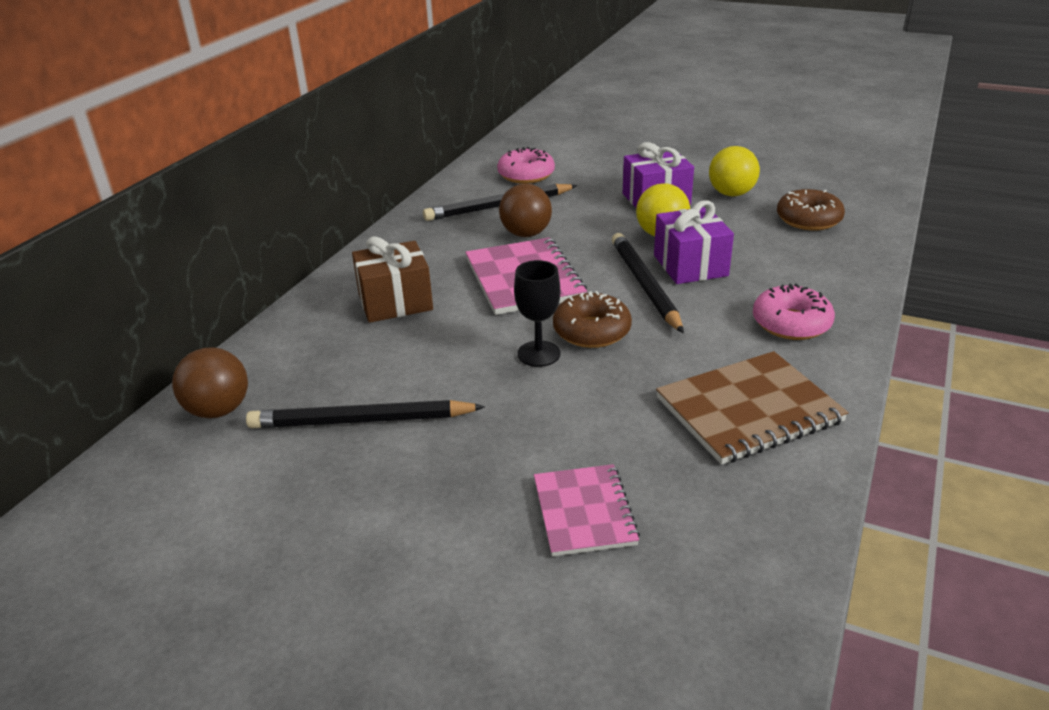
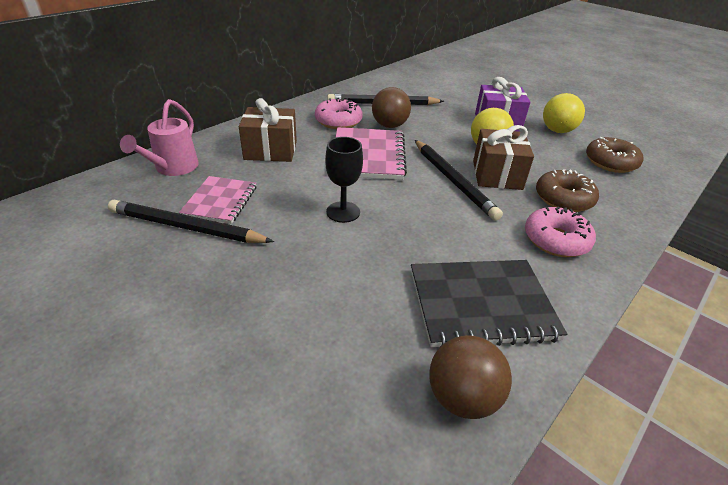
camera: 15 degrees right, 5 degrees up
brown ball [172,347,248,418] -> brown ball moved to [429,335,512,419]
pink donut [497,147,555,184] -> pink donut moved to [315,98,363,129]
pink notebook [534,464,640,557] -> pink notebook moved to [179,176,256,224]
brown donut [553,291,632,348] -> brown donut moved to [536,169,599,212]
black pencil [612,233,684,333] -> black pencil turned 150 degrees clockwise [415,140,503,221]
purple gift [654,200,734,284] -> brown gift [473,125,534,190]
brown notebook [656,351,848,465] -> black notebook [411,260,567,347]
none -> pink watering can [120,99,199,176]

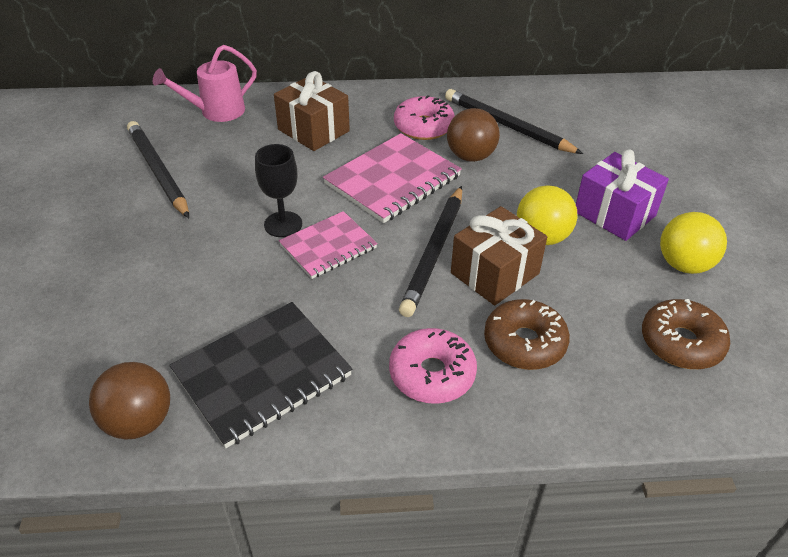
camera: 45 degrees right, 5 degrees up
pink notebook [179,176,256,224] -> pink notebook moved to [279,211,378,279]
black notebook [411,260,567,347] -> black notebook turned 75 degrees counterclockwise [169,302,352,448]

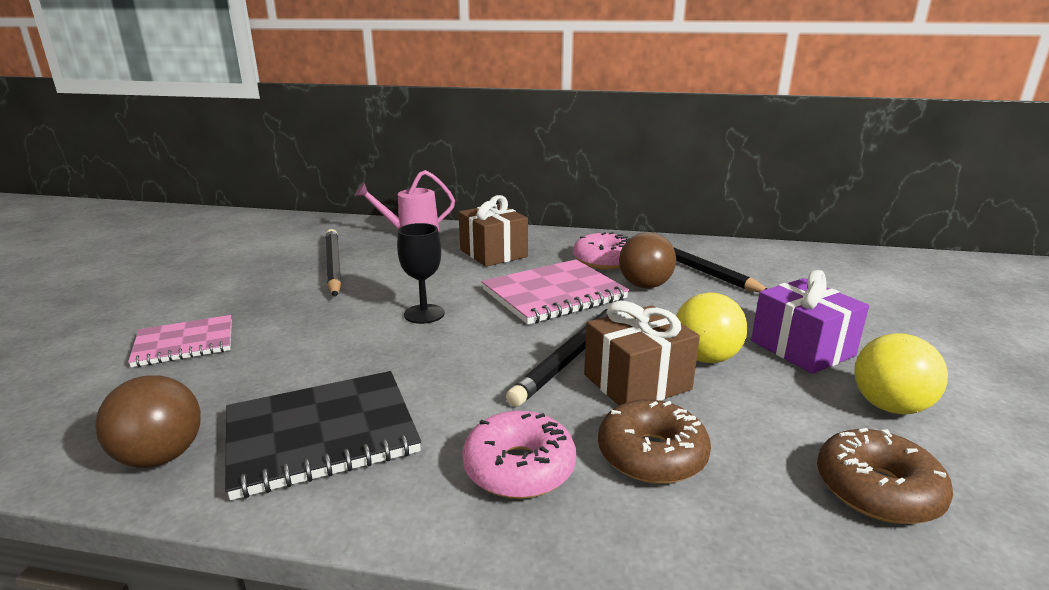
camera: 15 degrees right, 20 degrees down
pink notebook [279,211,378,279] -> pink notebook moved to [128,315,232,367]

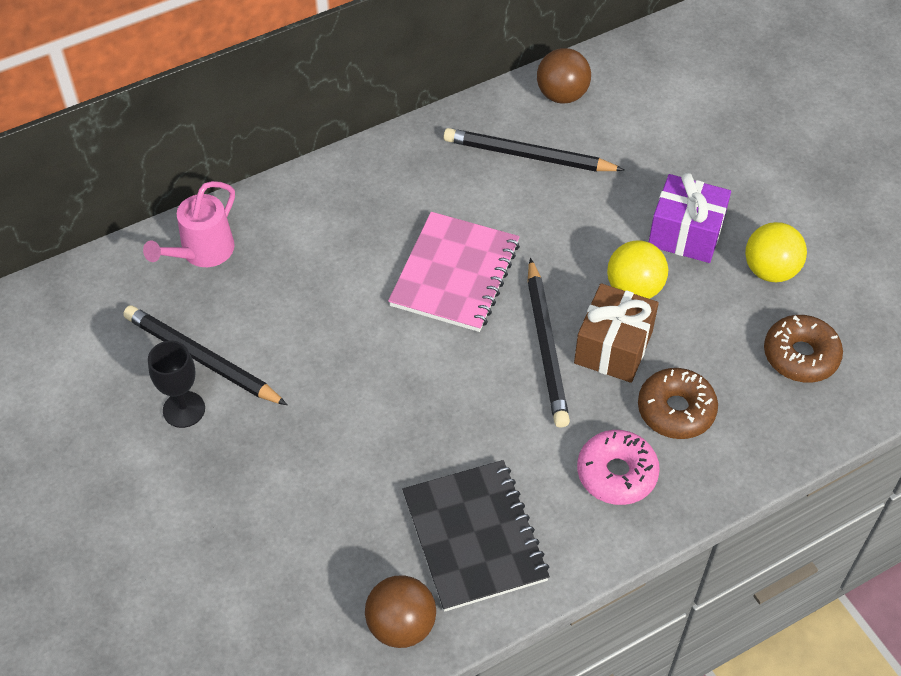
camera: 40 degrees left, 30 degrees up
pink notebook [128,315,232,367] -> none
black notebook [225,371,421,500] -> black notebook turned 45 degrees counterclockwise [402,460,550,612]
black goblet [397,223,445,324] -> black goblet moved to [148,341,205,428]
brown gift [459,195,528,267] -> none
pink donut [573,232,630,270] -> none
brown ball [619,232,676,288] -> brown ball moved to [537,48,591,104]

